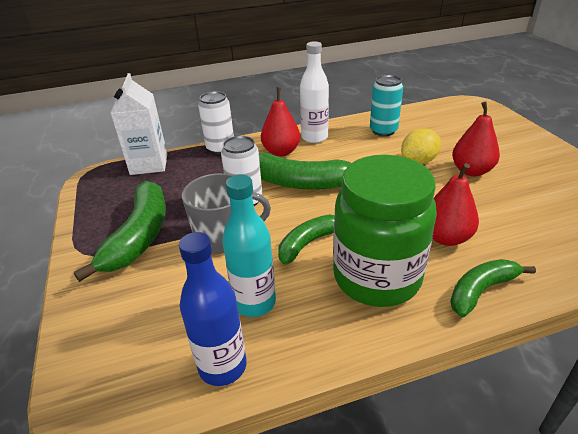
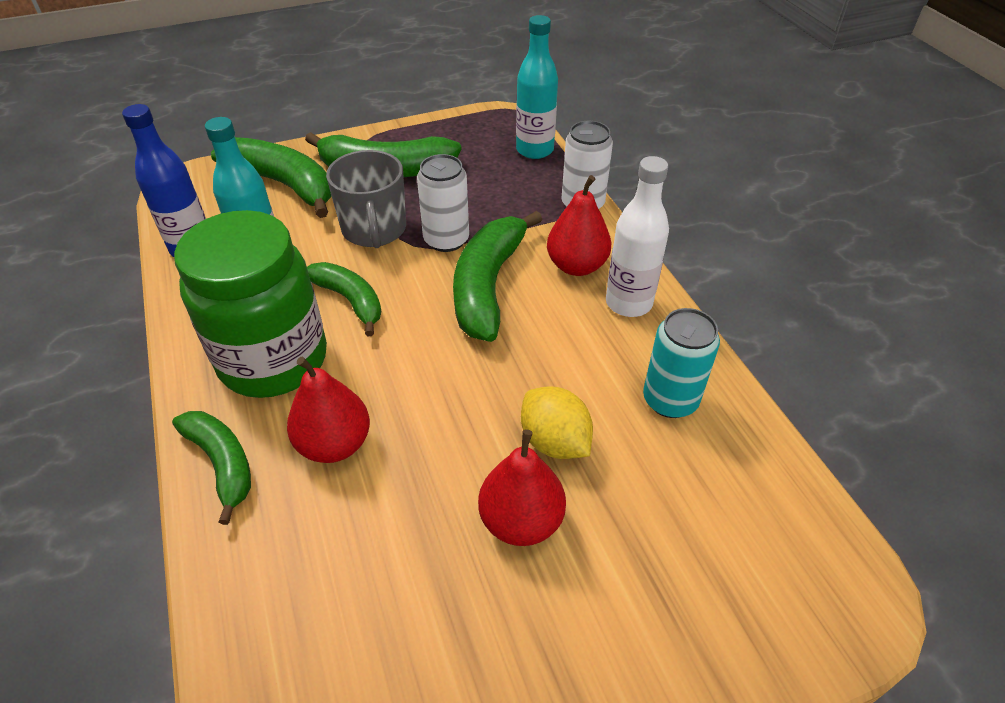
camera: 85 degrees right, 10 degrees up
white carton [111,73,167,175] -> turquoise bottle [516,15,558,159]
none -> green banana [211,137,332,218]

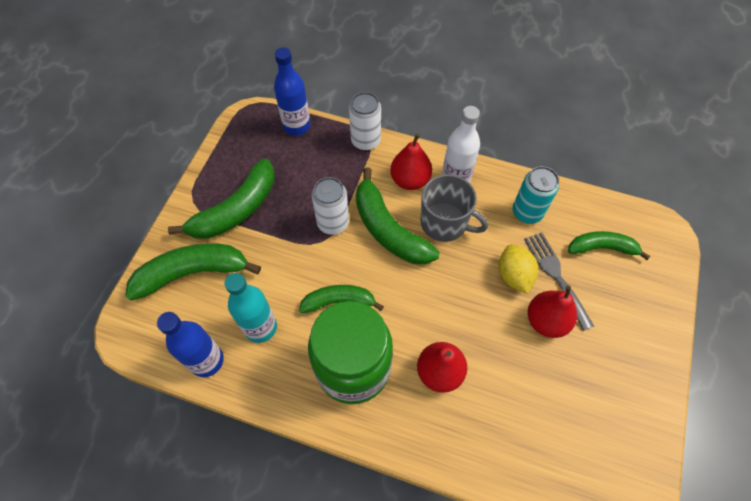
camera: 50 degrees left, 15 degrees up
green banana [172,411,251,525] -> green banana moved to [568,231,650,260]
grey mug [326,150,406,248] -> grey mug moved to [421,174,488,242]
turquoise bottle [516,15,558,159] -> blue bottle [274,47,310,136]
yellow lemon [521,386,593,459] -> yellow lemon turned 75 degrees clockwise [499,244,538,294]
none -> grey fork [524,232,594,331]

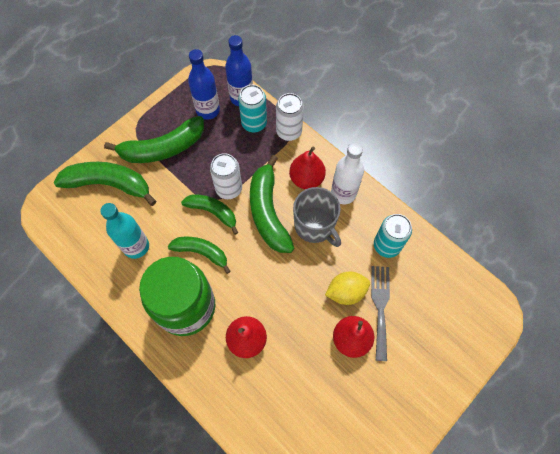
camera: 25 degrees right, 5 degrees up
blue bottle [157,312,224,377] -> blue bottle moved to [188,49,220,120]
yellow lemon [499,244,538,294] -> yellow lemon turned 60 degrees clockwise [325,272,370,305]
green banana [568,231,650,260] -> green banana moved to [181,194,238,235]
none -> turquoise can [238,85,267,132]

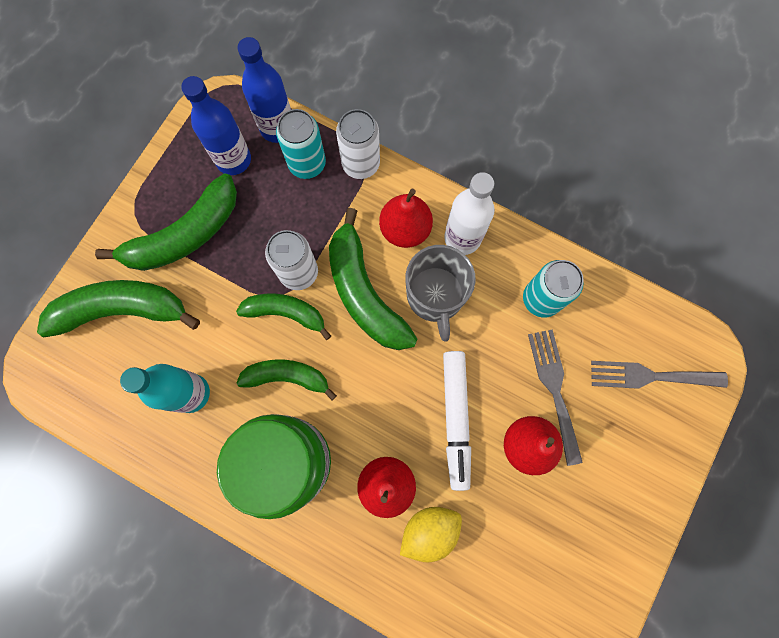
camera: 15 degrees left, 10 degrees up
grey mug [293,187,341,247] -> grey mug turned 45 degrees clockwise [405,245,476,342]
yellow lemon [325,272,370,305] -> yellow lemon moved to [400,507,462,563]
none -> white marker [443,351,471,491]
none -> grey fork [591,361,728,389]

